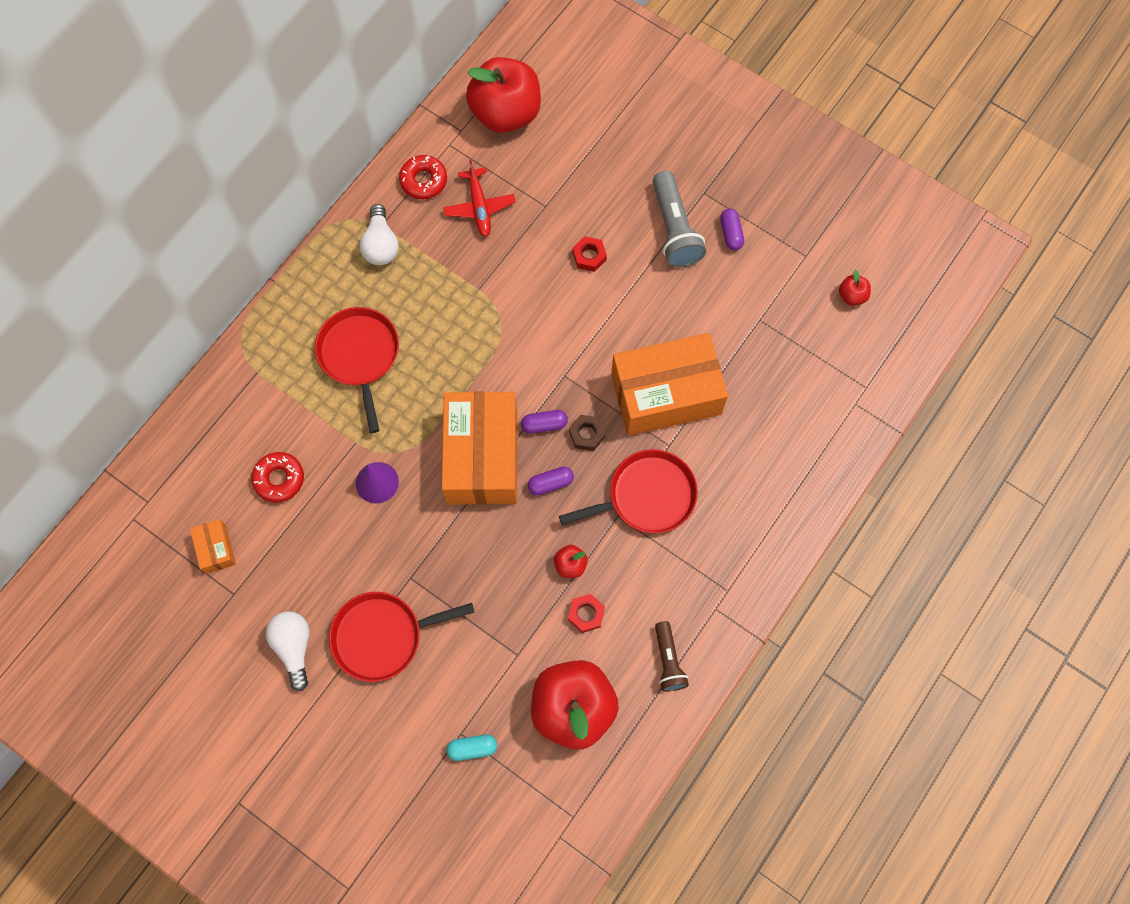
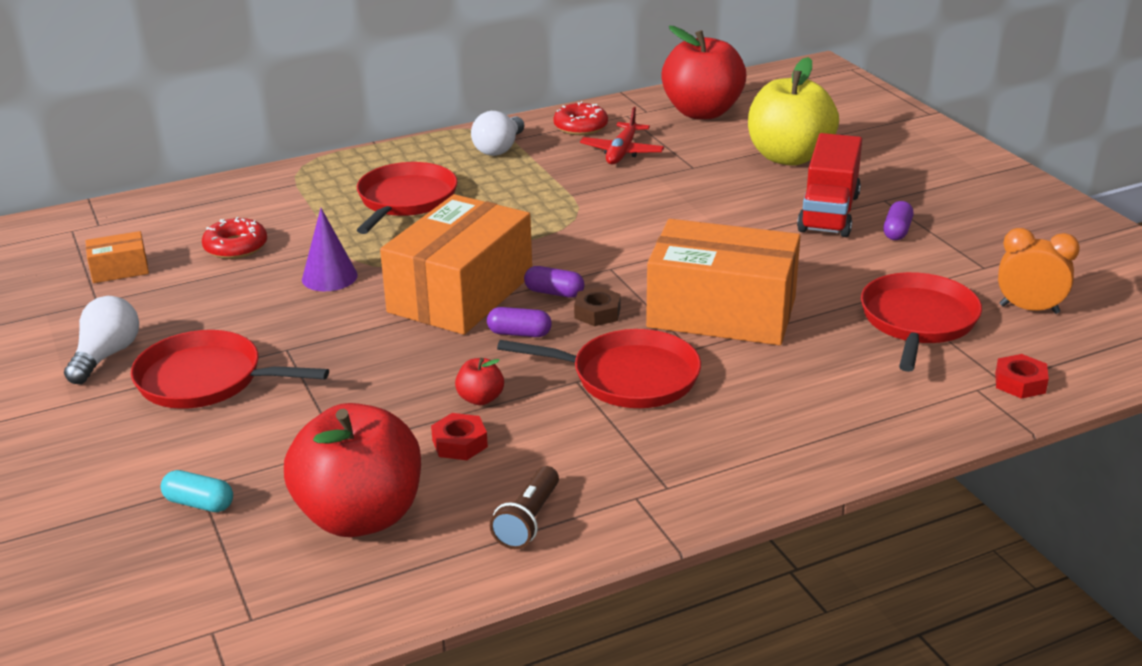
camera: 30 degrees right, 40 degrees down
orange box [190,519,236,574] -> orange box turned 60 degrees clockwise [85,231,149,283]
red nut [573,236,607,272] -> red nut moved to [995,354,1049,399]
grey flashlight [653,171,706,267] -> red truck [797,133,862,237]
red apple [839,270,871,306] -> orange clock [998,228,1080,314]
none -> yellow apple [748,57,839,166]
none -> red pan [861,272,982,372]

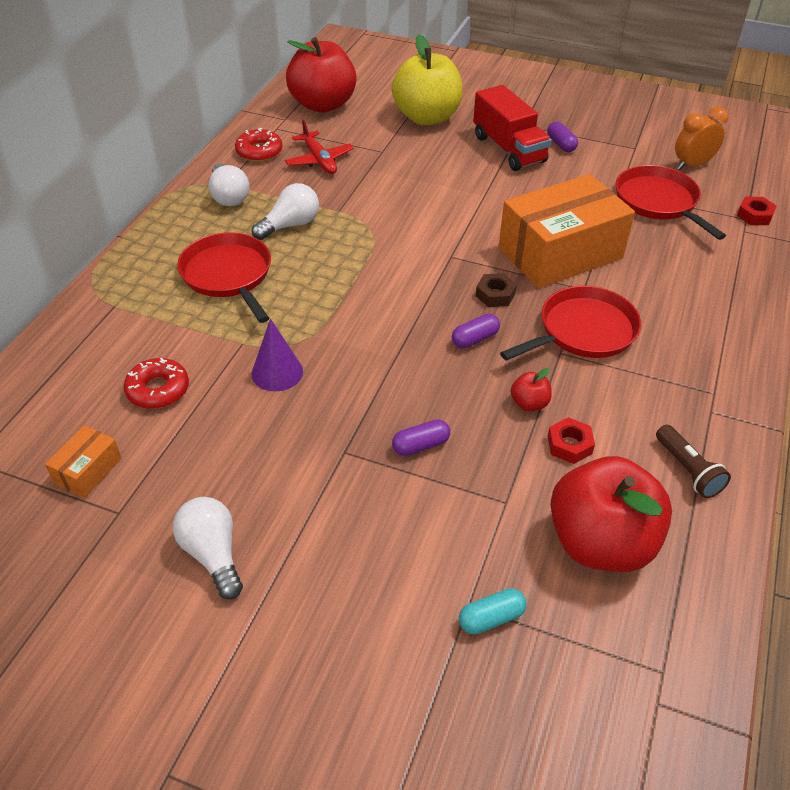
camera: 45 degrees left, 15 degrees up
red pan [131,330,329,409] -> none
orange box [380,194,532,335] -> none
purple capsule [524,266,584,298] -> purple capsule moved to [392,419,450,456]
none -> white light bulb [252,183,319,240]

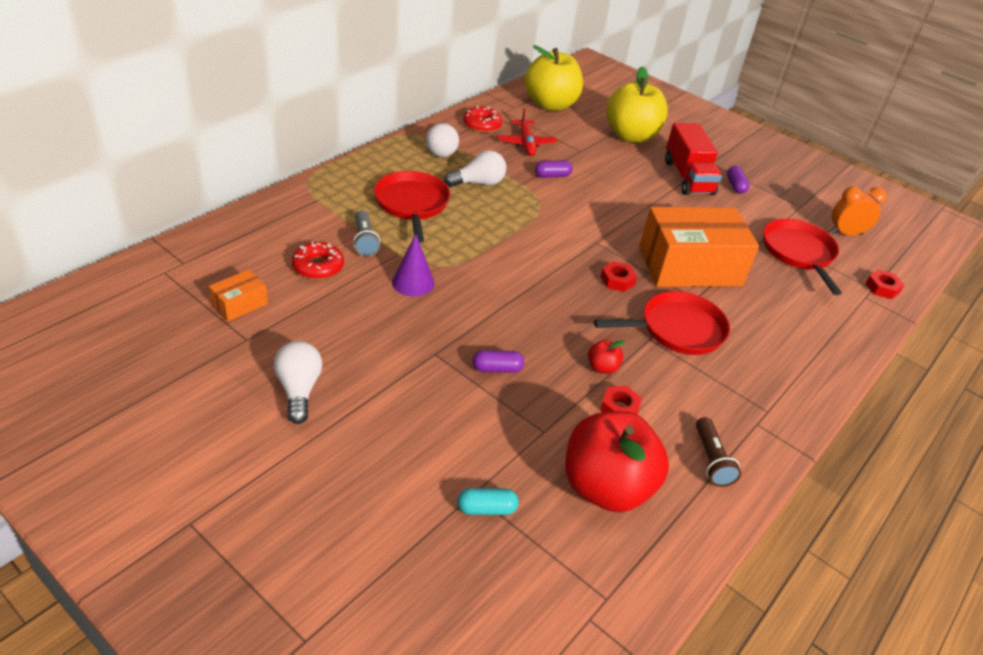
camera: 15 degrees right, 5 degrees down
red apple [286,37,357,113] -> yellow apple [524,45,583,111]
purple capsule [452,314,500,349] -> purple capsule moved to [535,160,573,178]
brown nut [476,273,517,307] -> red nut [600,261,637,292]
none -> grey flashlight [353,210,380,256]

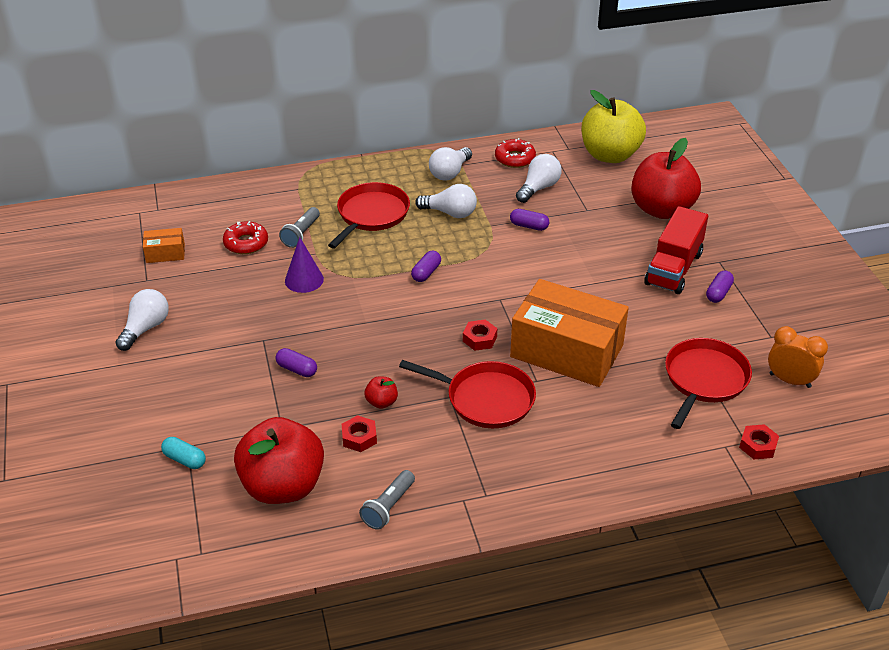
camera: 40 degrees right, 0 degrees up
red plane [497,109,557,156] -> white light bulb [516,154,562,203]
yellow apple [606,66,668,143] -> red apple [631,138,701,219]
brown flashlight [696,417,741,487] -> grey flashlight [359,470,415,530]
none -> purple capsule [411,251,441,282]

